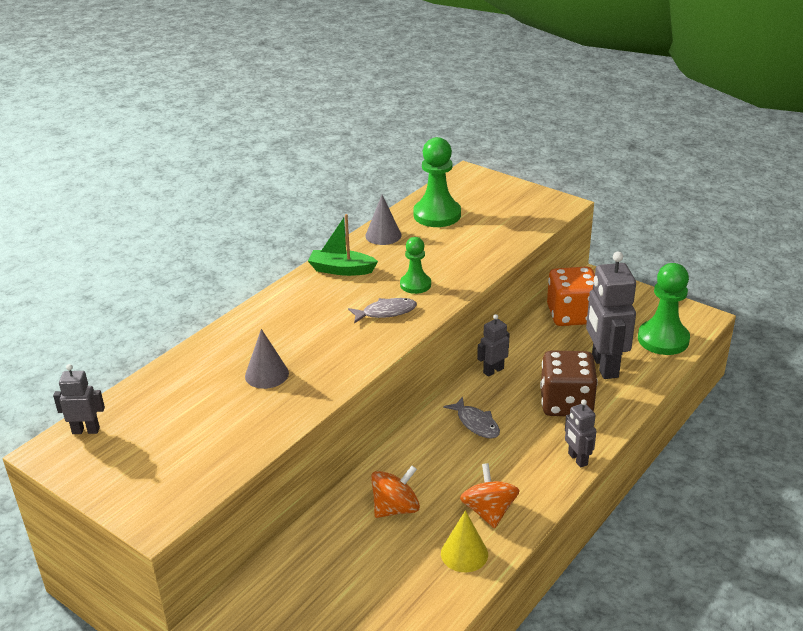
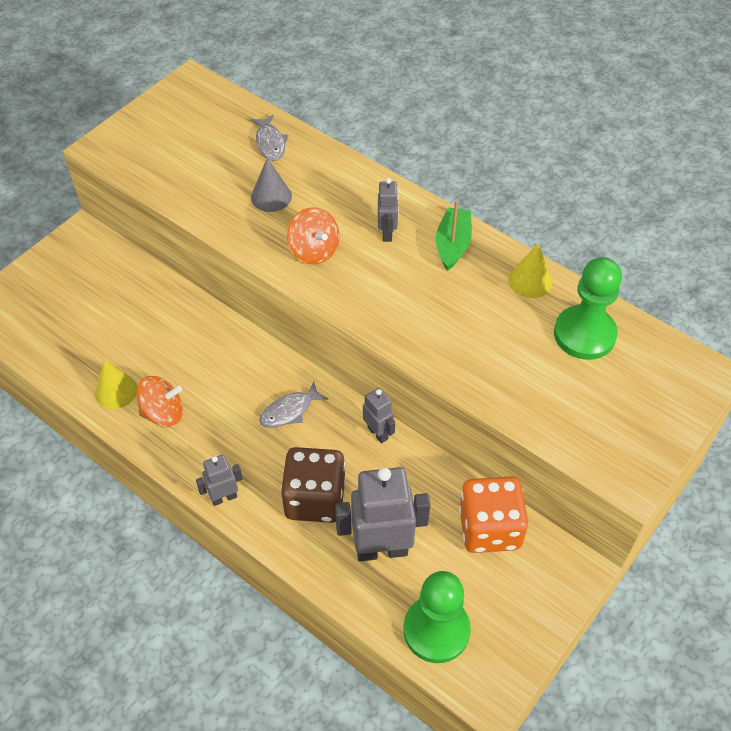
camera: 90 degrees right, 20 degrees up
grey robot [53,364,105,434] -> grey robot moved to [378,178,399,242]
grey fish [348,298,417,323] -> grey fish moved to [251,115,288,161]
grey cone [365,195,402,245] -> yellow cone [508,243,552,298]
orange spinning top [371,466,420,518] -> orange spinning top moved to [287,207,340,265]
green pawn [400,237,431,294] -> none

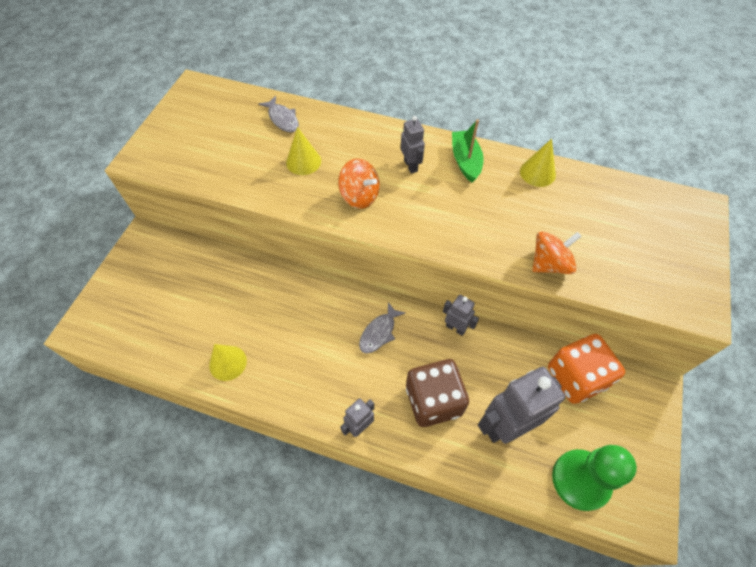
camera: 20 degrees left, 5 degrees up
orange spinning top [137,376,183,427] -> orange spinning top moved to [532,232,582,274]
grey cone [251,158,292,212] -> yellow cone [286,127,321,175]
green pawn [554,257,622,360] -> none

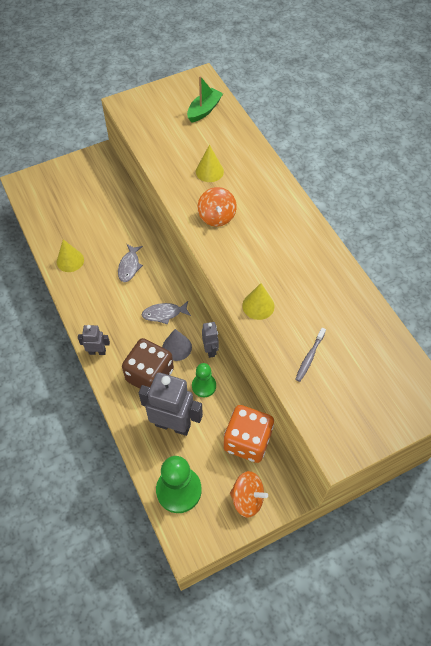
camera: 45 degrees right, 0 degrees up
grey fish [259,96,299,132] -> grey fish moved to [118,244,143,282]
grey robot [401,116,425,173] -> none
green boat [452,119,484,183] -> green boat moved to [187,76,223,123]
yellow cone [520,139,556,187] -> yellow cone moved to [242,283,274,320]
orange spinning top [532,232,582,274] -> orange spinning top moved to [230,471,268,518]
none -> grey cone [162,329,192,361]
none -> green pawn [192,363,216,397]
none -> grey toothbrush [295,328,326,382]

